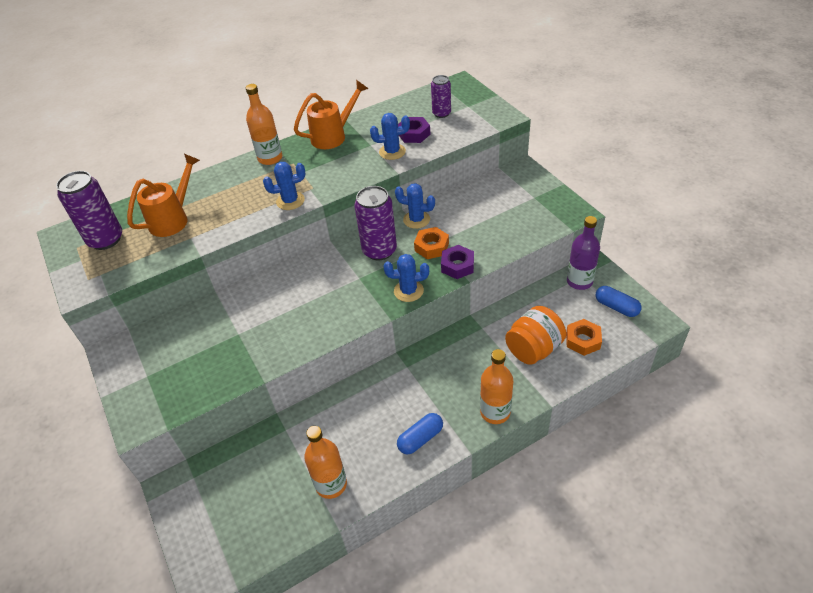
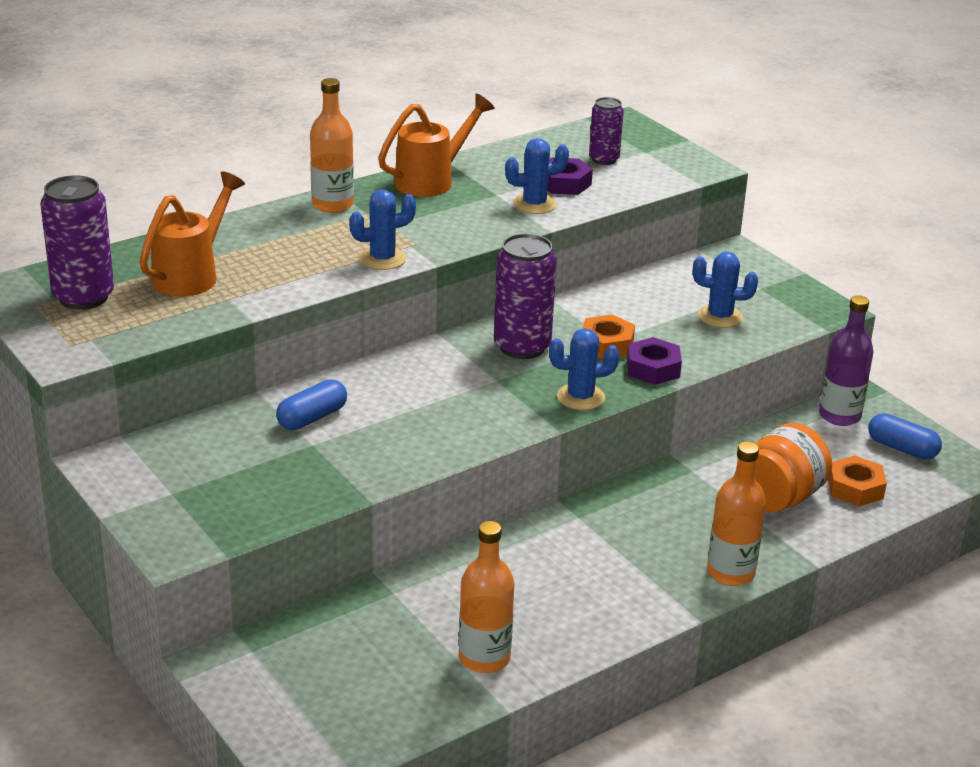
camera: 10 degrees left, 15 degrees down
blue cactus [395,183,435,229] -> blue cactus moved to [693,252,758,328]
blue capsule [397,413,443,454] -> blue capsule moved to [276,379,347,430]

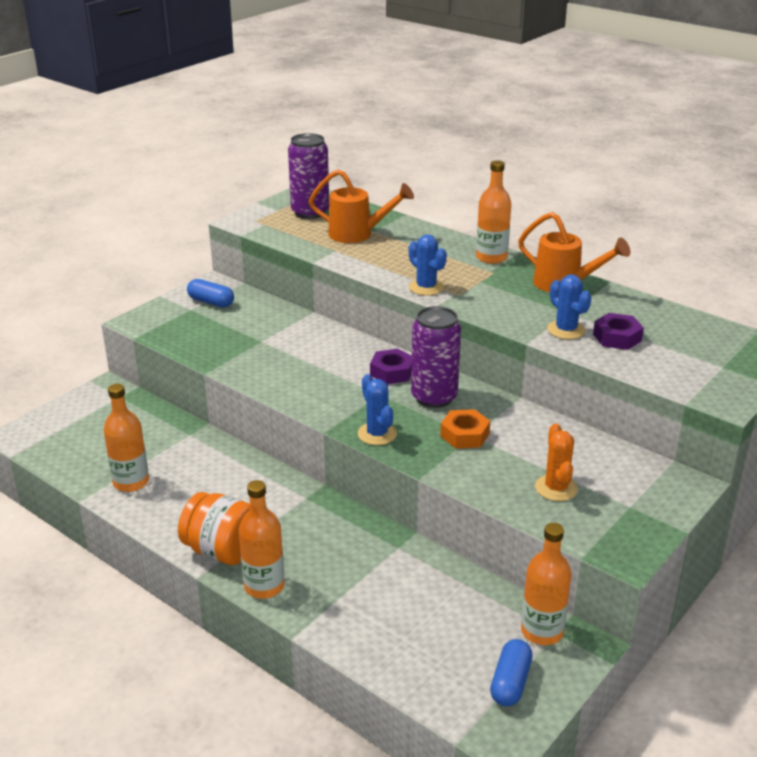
camera: 75 degrees right, 0 degrees up
blue capsule [276,379,347,430] -> blue capsule moved to [187,279,234,307]
purple can [589,97,624,165] -> none
purple nut [627,337,682,385] -> purple nut moved to [370,349,412,384]
blue cactus [693,252,758,328] -> orange cactus [535,423,578,501]
orange jar [754,423,832,512] -> orange jar moved to [178,492,250,565]
purple bottle [819,295,874,426] -> orange bottle [521,523,572,645]
orange nut [828,455,887,507] -> none

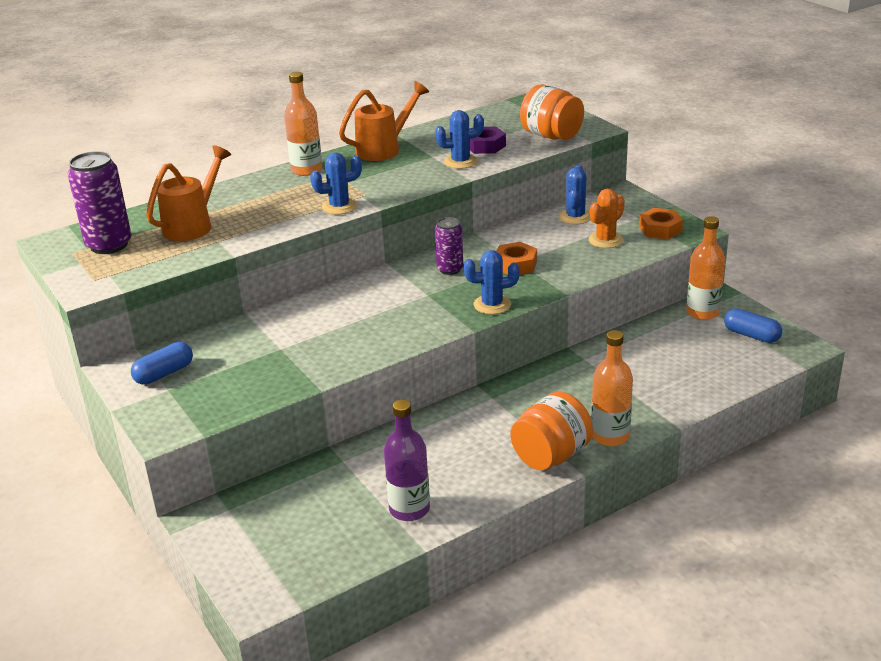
camera: 70 degrees left, 0 degrees up
orange bottle [104,384,149,492] -> purple bottle [384,400,430,521]
purple nut [370,349,412,384] -> none
purple can [411,306,461,408] -> purple can [435,217,463,275], size x0.60
orange cactus [535,423,578,501] -> orange cactus turned 60 degrees counterclockwise [589,189,625,248]
none -> orange jar [520,84,584,140]
none -> blue cactus [559,165,591,224]
none -> orange nut [639,208,683,239]

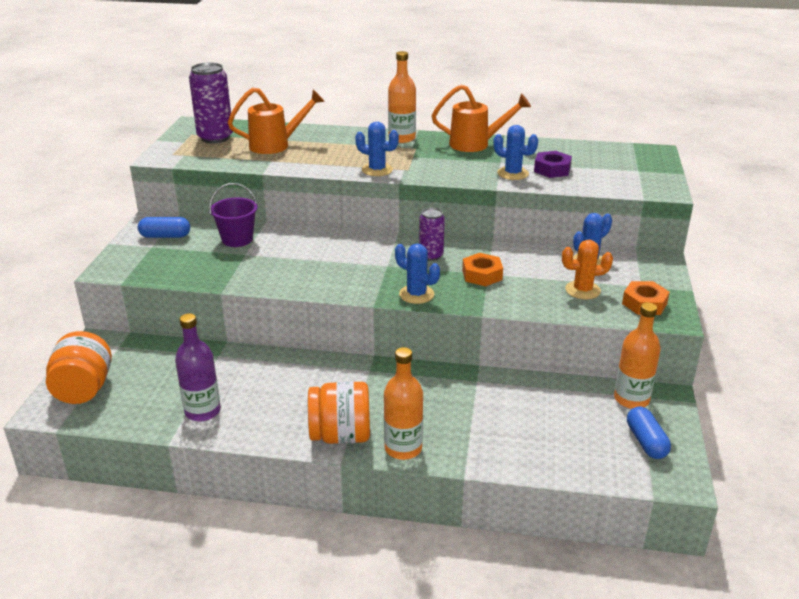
camera: 40 degrees right, 0 degrees up
orange jar [520,84,584,140] -> orange jar moved to [46,331,112,404]
none -> purple bucket [209,183,257,247]

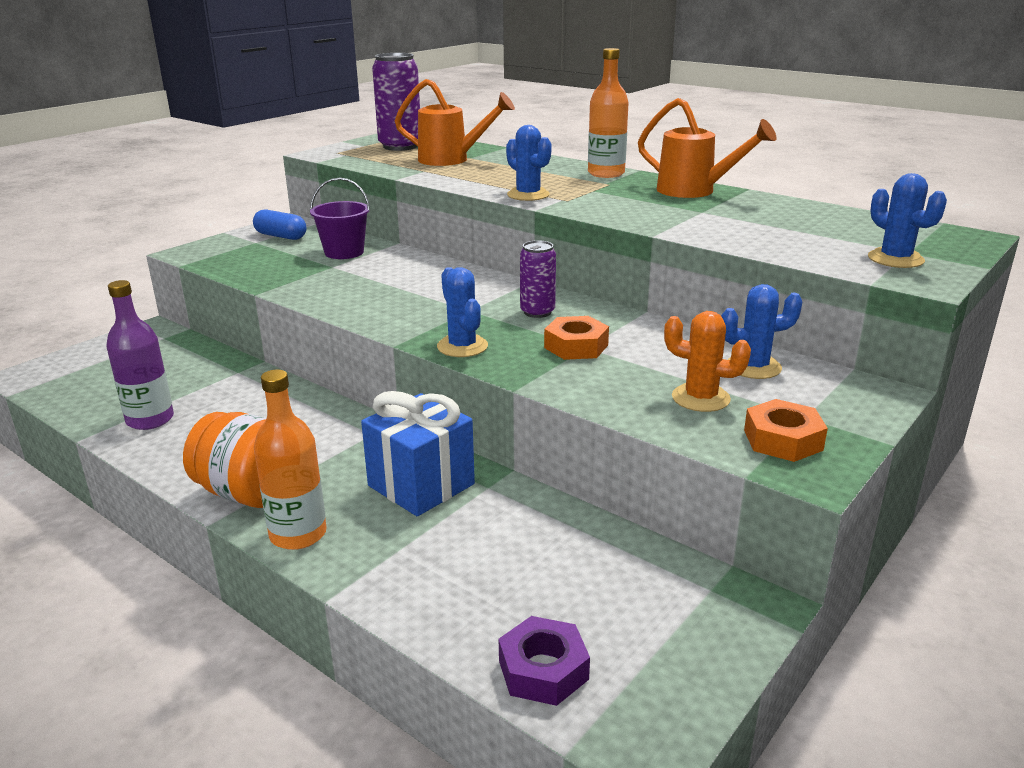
camera: 30 degrees right, 5 degrees down
orange jar [46,331,112,404] -> none
blue cactus [493,125,538,180] -> blue cactus moved to [868,173,947,268]
purple nut [534,151,572,178] -> purple nut moved to [499,616,590,706]
orange bottle [614,302,661,409] -> none
blue capsule [627,407,671,459] -> none
none -> blue gift [361,391,475,516]

